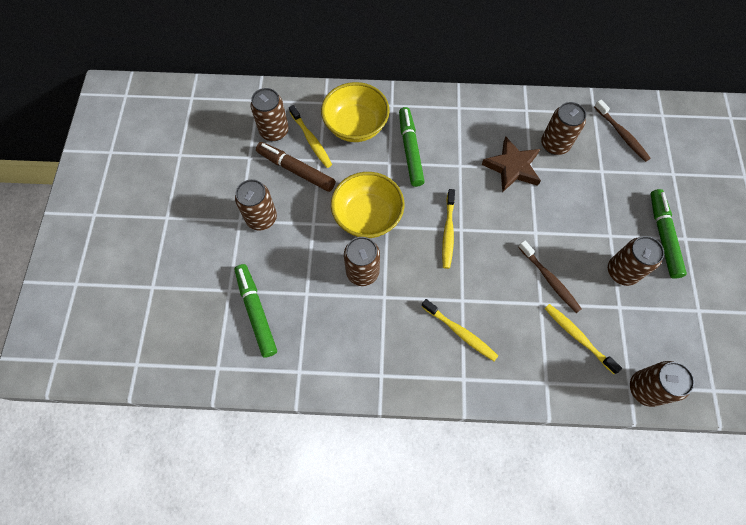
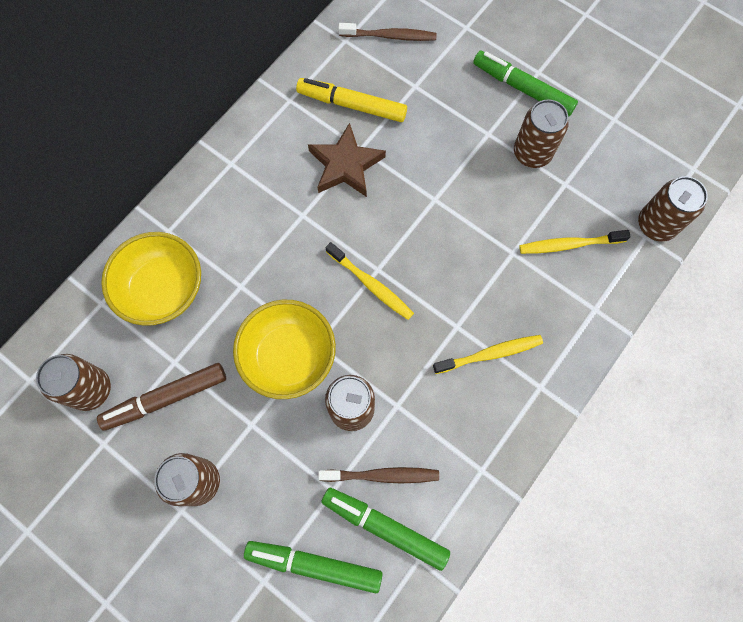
camera: 55 degrees left, 5 degrees up
yellow toothbrush [289,105,332,168] -> none
green marker [399,107,425,187] -> green marker moved to [321,488,450,571]
brown toothbrush [518,241,582,313] -> brown toothbrush moved to [318,467,439,483]
brown can [541,102,586,155] -> yellow marker [296,78,407,122]

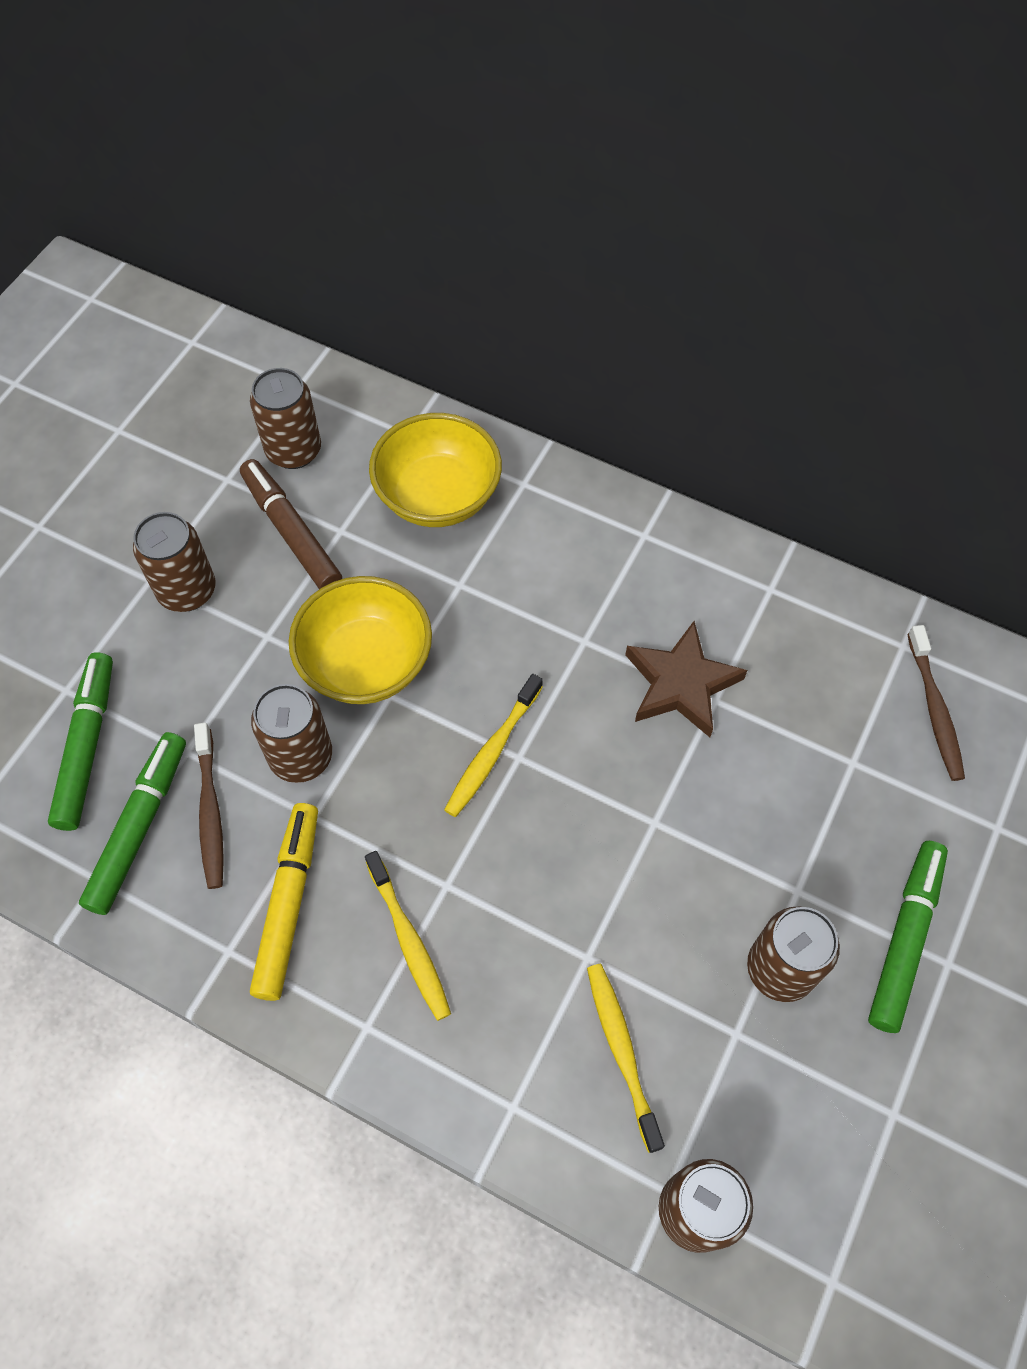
camera: 80 degrees right, 10 degrees down
yellow marker [296,78,407,122] -> yellow marker moved to [250,803,318,1001]

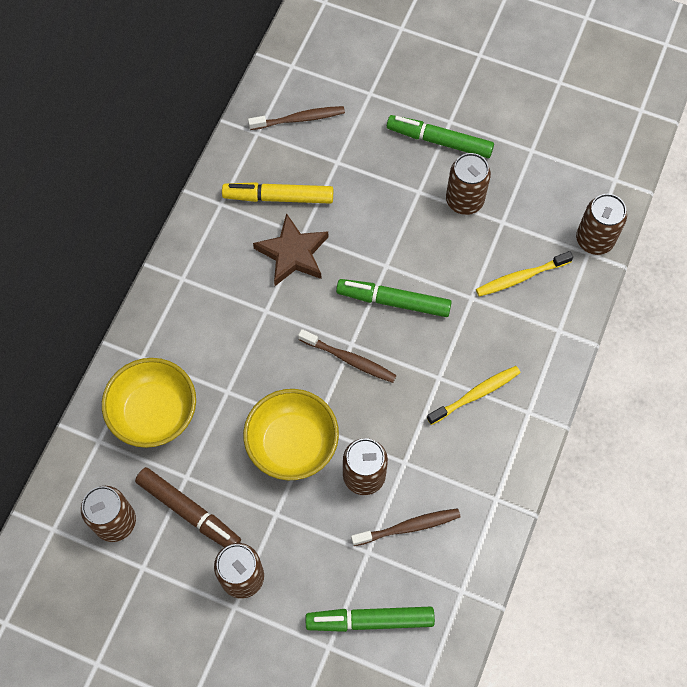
camera: 95 degrees left, 5 degrees up
green marker [79,732,186,915] -> green marker moved to [336,279,452,317]
brown marker [240,459,342,589] -> brown marker turned 105 degrees counterclockwise [135,467,241,547]
yellow marker [250,803,318,1001] -> yellow marker moved to [222,182,333,204]
yellow toothbrush [444,674,543,817] -> brown toothbrush [298,329,397,383]

